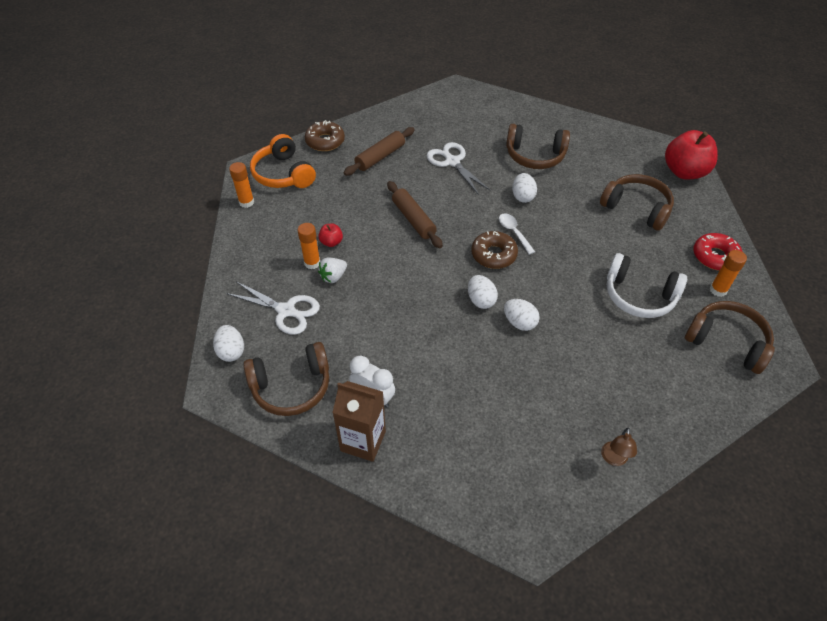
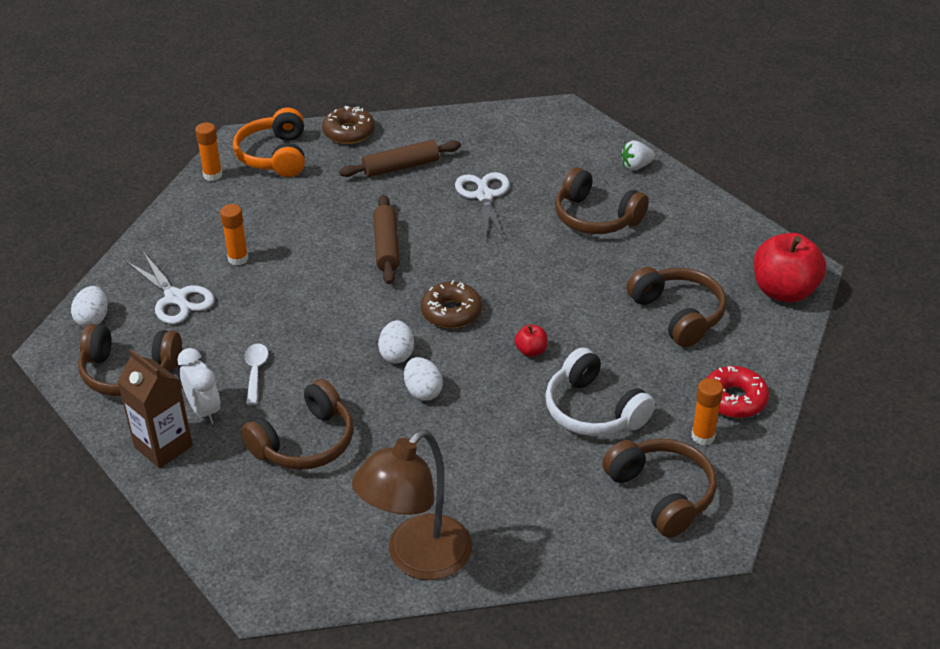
camera: 25 degrees right, 10 degrees down
red apple [318,224,343,247] -> red apple moved to [515,324,548,357]
white strawberry [318,257,347,283] -> white strawberry moved to [621,140,655,170]
white spoon [499,213,535,254] -> white spoon moved to [245,343,268,405]
white egg [512,173,537,203] -> none
brown lamp [601,428,637,466] -> brown lamp [352,429,472,580], size x2.47
none -> brown headphones [241,379,353,470]

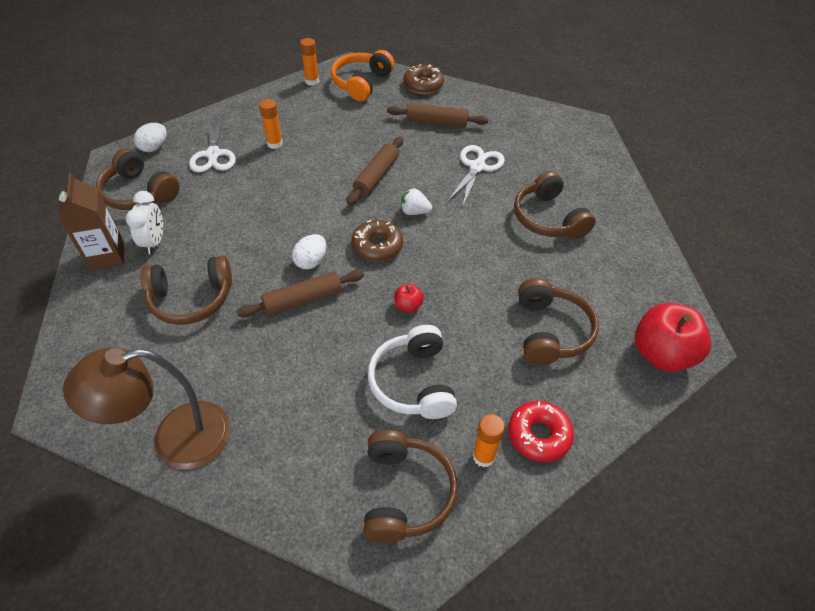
camera: 30 degrees right, 10 degrees up
white spoon [245,343,268,405] -> none
white egg [404,357,443,401] -> brown rolling pin [237,270,364,318]
white strawberry [621,140,655,170] -> white strawberry moved to [401,188,432,215]

